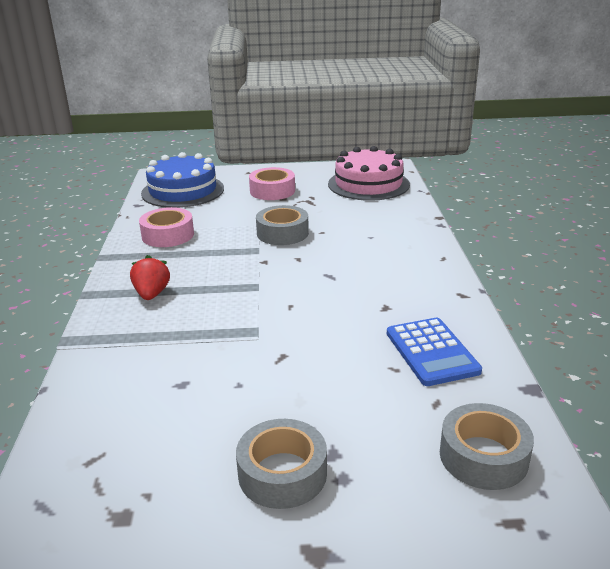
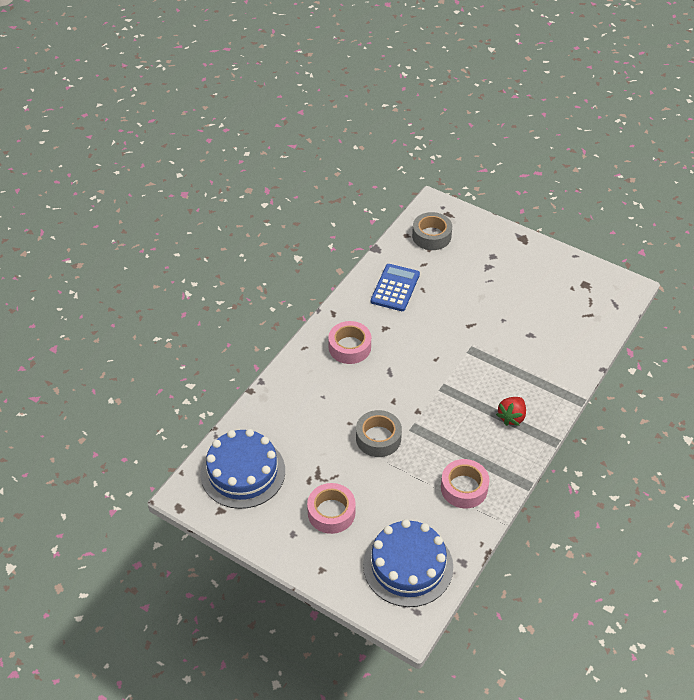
camera: 145 degrees left, 20 degrees up
grey tape [236,419,327,509] -> none
pink cake [328,146,410,201] -> blue cake [200,429,285,509]
none -> pink tape [328,321,371,364]

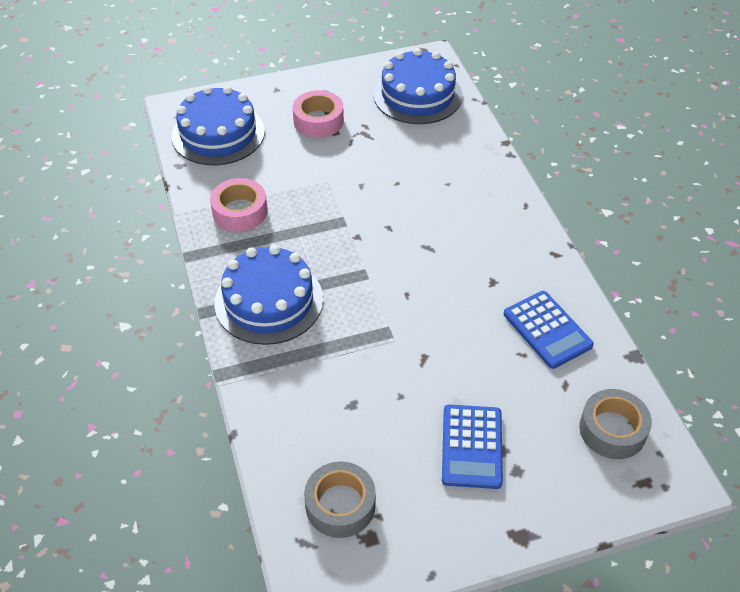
camera: 130 degrees right, 0 degrees up
pink tape [328,321,371,364] -> none
grey tape [356,410,402,457] -> grey tape moved to [304,461,376,538]
red strawberry [496,397,526,426] -> blue cake [215,245,323,345]
none -> blue calculator [442,404,503,489]

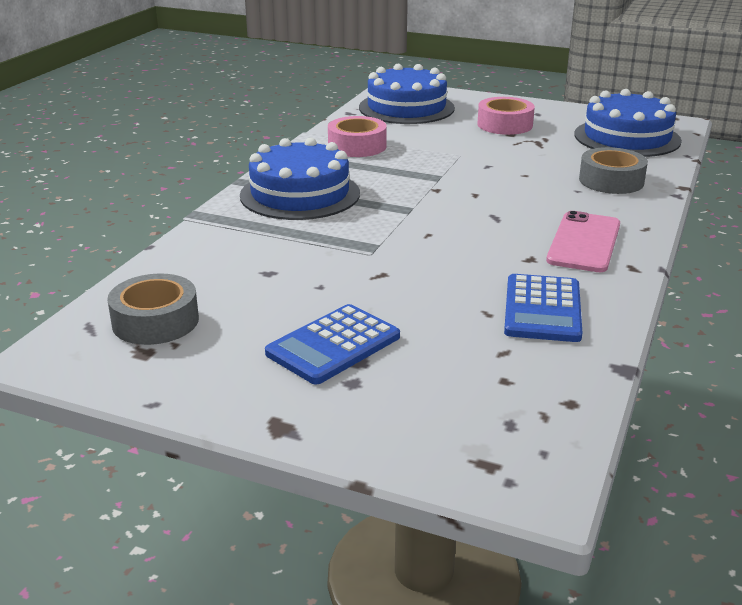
camera: 40 degrees right, 20 degrees down
grey tape [579,389,652,459] -> grey tape moved to [579,147,648,194]
none -> pink phone [546,211,620,272]

